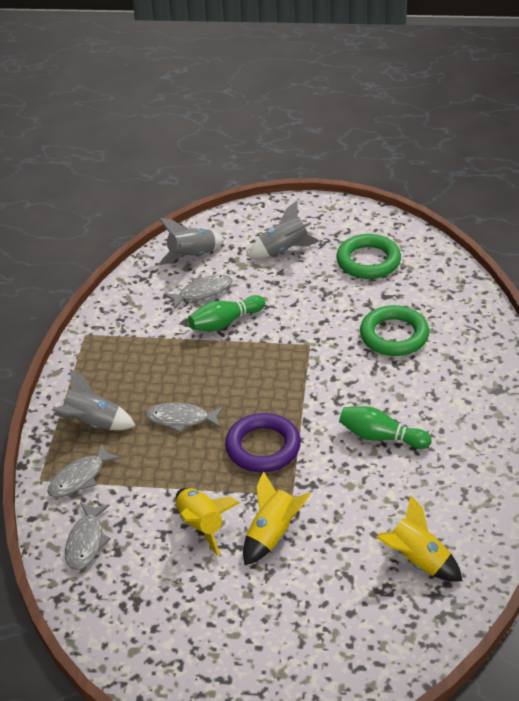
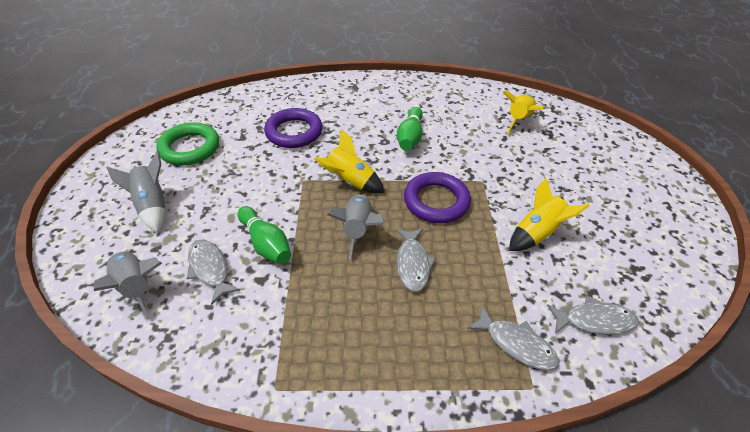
camera: 100 degrees left, 5 degrees up
grey rocket [52,369,136,430] -> grey rocket moved to [328,195,384,260]
yellow rocket [243,471,311,565] -> yellow rocket moved to [314,129,385,193]
green ring [360,305,429,356] -> purple ring [264,108,323,148]

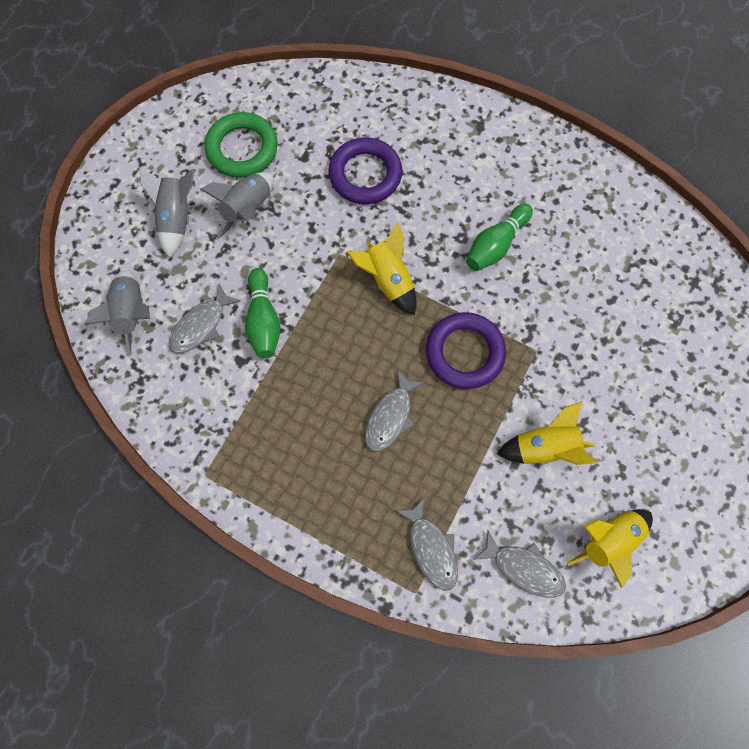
camera: 30 degrees right, 25 degrees up
grey fish [187,239,241,305] -> grey fish turned 135 degrees counterclockwise [169,284,241,354]
grey rocket [328,195,384,260] -> grey rocket moved to [200,172,274,239]
yellow rocket [503,91,544,134] -> yellow rocket moved to [567,509,653,588]

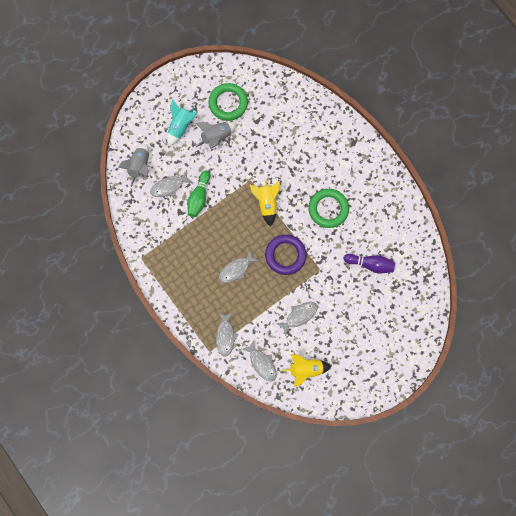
camera: 25 degrees right, 5 degrees up
grey rocket [139,167,194,258] -> turquoise rocket [167,99,197,146]
purple ring [328,137,402,204] -> none
green bowling pin [466,203,533,271] -> green ring [308,189,349,228]
yellow rocket [497,401,596,465] -> grey fish [276,302,318,336]
none -> purple bowling pin [344,254,395,274]

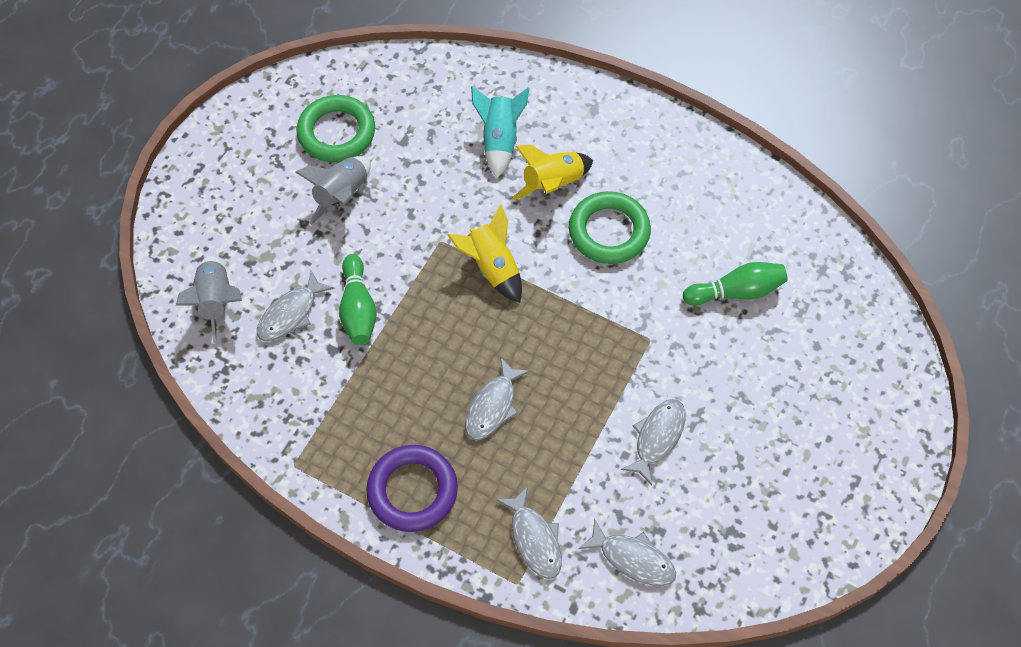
camera: 25 degrees left, 15 degrees down
turquoise rocket [167,99,197,146] -> turquoise rocket moved to [471,86,530,178]
purple ring [265,235,307,275] -> purple ring moved to [366,445,458,532]
yellow rocket [282,354,331,387] -> yellow rocket moved to [511,145,593,201]
purple bowling pin [344,254,395,274] -> green bowling pin [683,262,788,306]

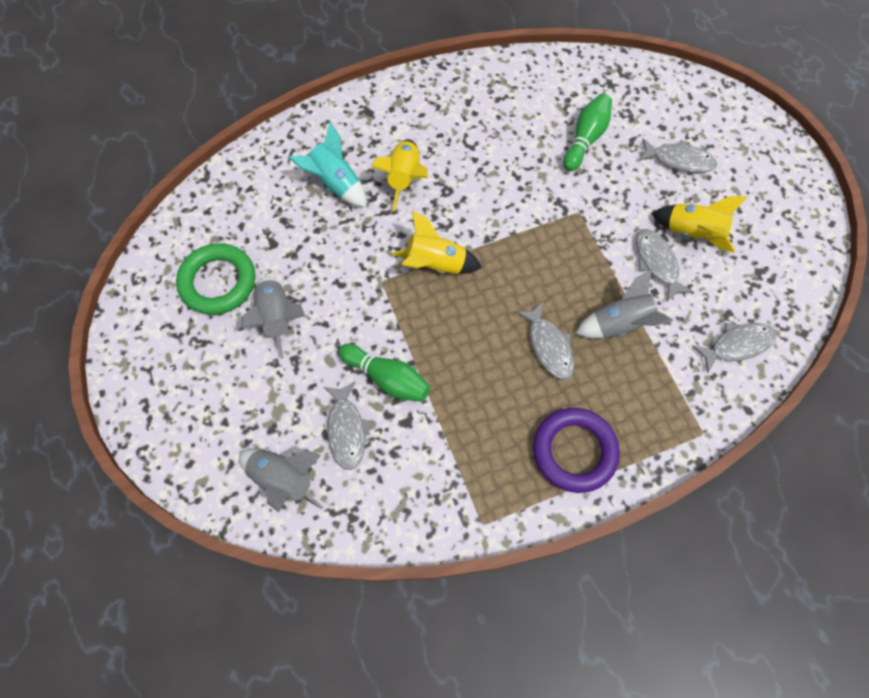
camera: 50 degrees left, 5 degrees up
grey fish [496,486,562,579] -> grey fish moved to [639,138,717,173]
green ring [569,191,651,264] -> none
none -> grey rocket [575,269,673,338]
none -> yellow rocket [651,196,748,253]

